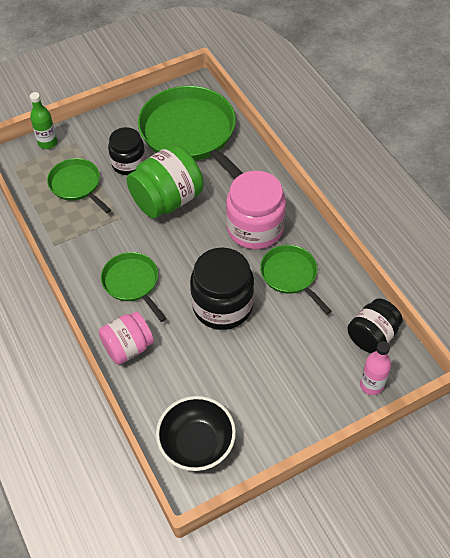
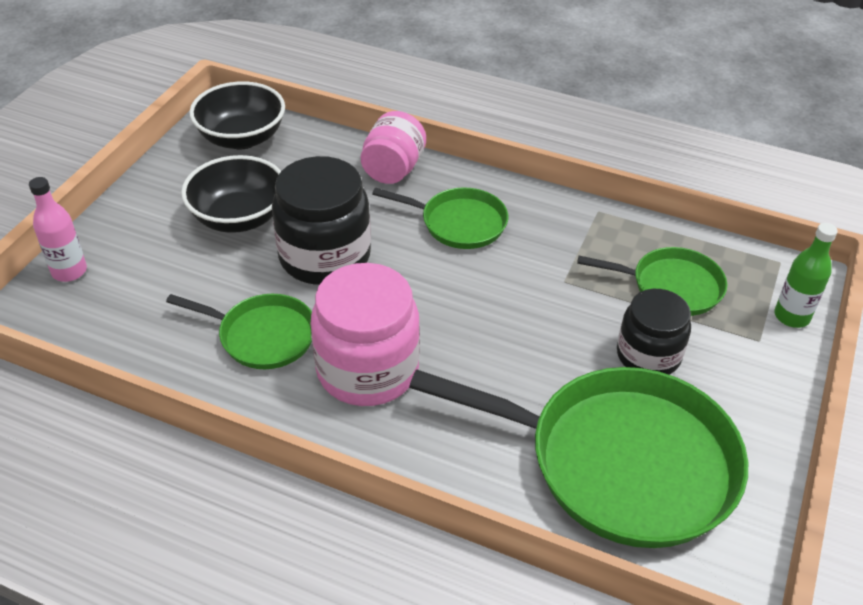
camera: 140 degrees right, 10 degrees down
green jar [126,145,204,218] -> none
black jar [347,298,403,353] -> none
none -> black bowl [181,155,281,233]

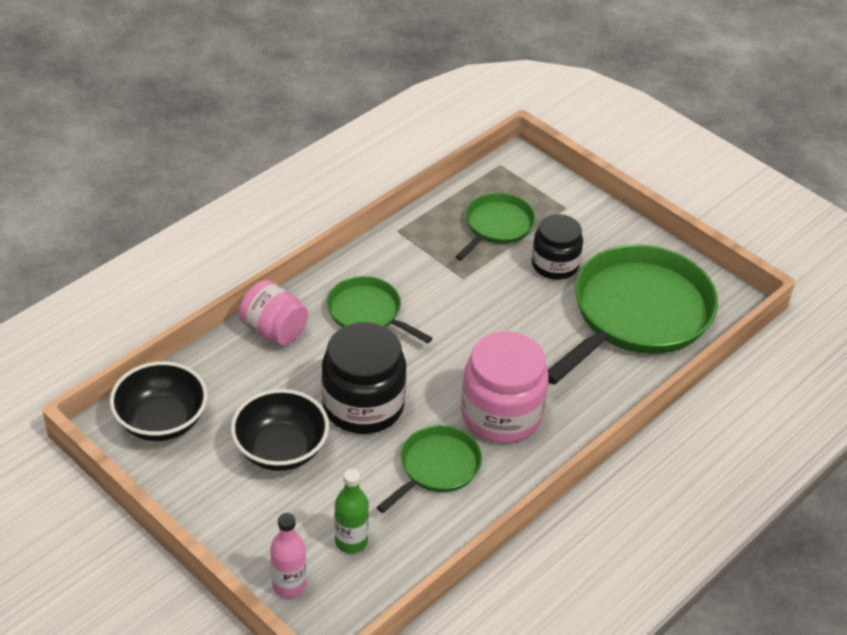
camera: 70 degrees left, 0 degrees up
green pan [372,187,508,249] -> green pan turned 90 degrees counterclockwise [327,276,432,343]
green bottle [774,223,838,328] -> green bottle moved to [334,469,369,554]

